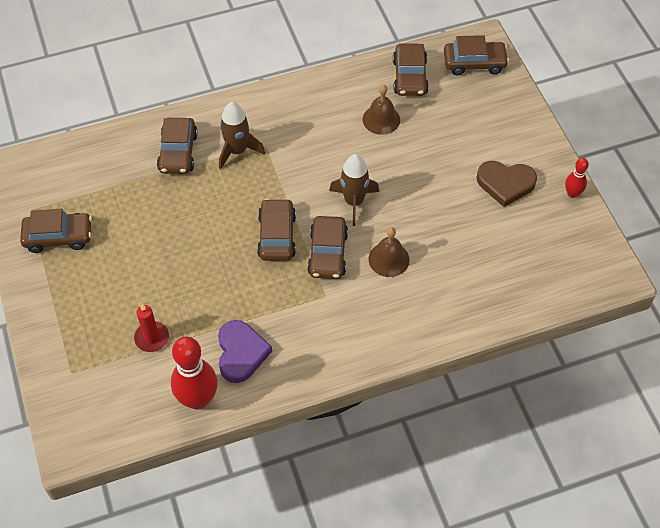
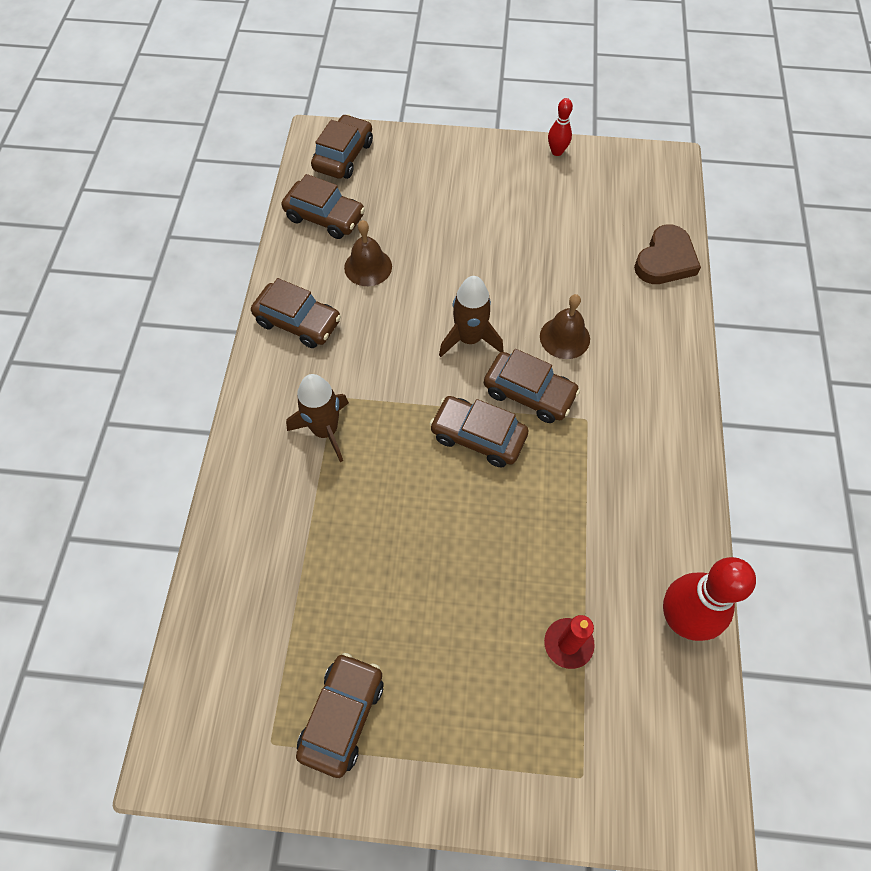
camera: 65 degrees left, 5 degrees up
brown car [157,118,198,174] -> brown car moved to [251,278,341,348]
purple heart [218,320,272,383] -> none
brown heart [477,161,537,207] -> brown heart moved to [634,225,701,284]

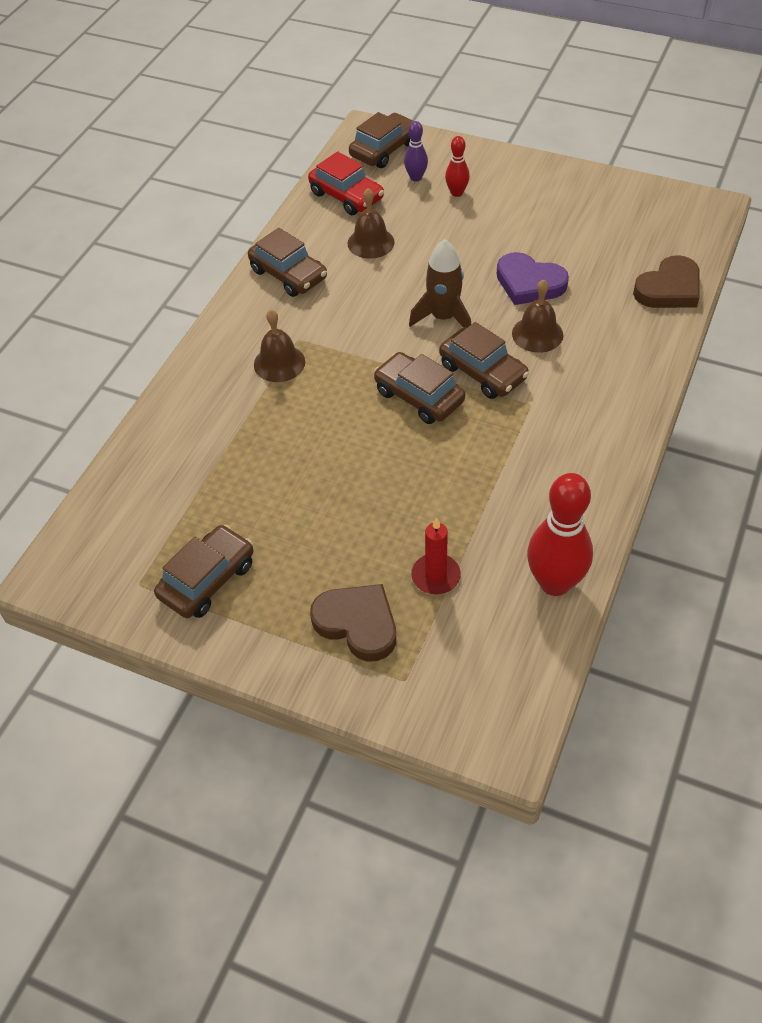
camera: 20 degrees right, 10 degrees down
brown car [281,174,365,239] -> red car [308,151,384,215]
brown rocket [286,374,349,462] -> brown bell [254,310,305,382]
red bowling pin [548,98,573,156] -> red bowling pin moved to [445,136,470,197]
none -> brown heart [310,584,396,661]
none -> purple bowling pin [404,121,428,182]
none -> purple heart [497,252,569,305]

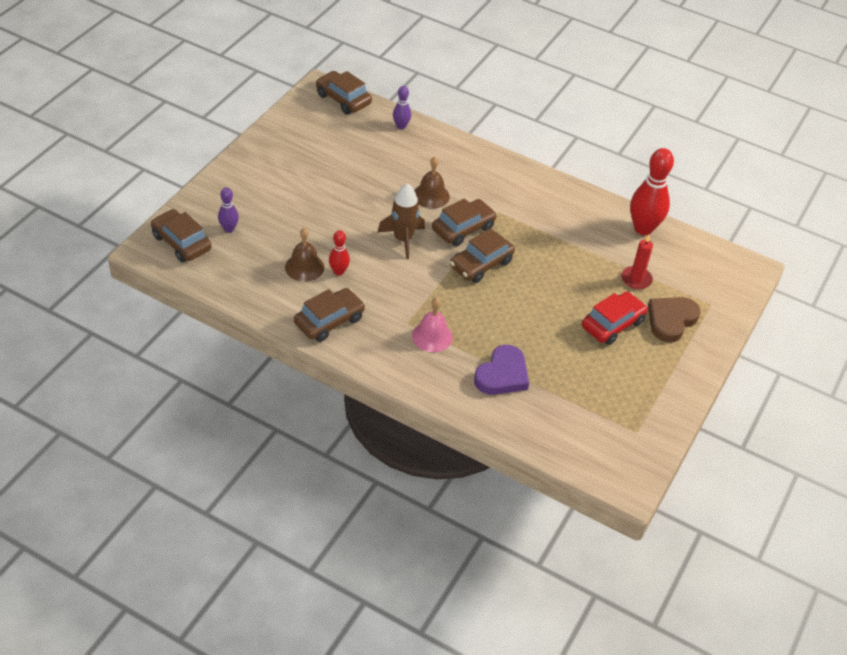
camera: 90 degrees left, 5 degrees down
brown car [154,525,254,618] -> brown car moved to [316,71,372,114]
brown bell [254,310,305,382] -> pink bell [412,298,453,352]
red car [308,151,384,215] -> red car moved to [582,292,648,345]
red bowling pin [445,136,470,197] -> red bowling pin moved to [329,230,350,276]
purple heart [497,252,569,305] -> purple heart moved to [474,345,529,395]
brown heart [633,255,700,308] -> purple bowling pin [393,86,411,130]

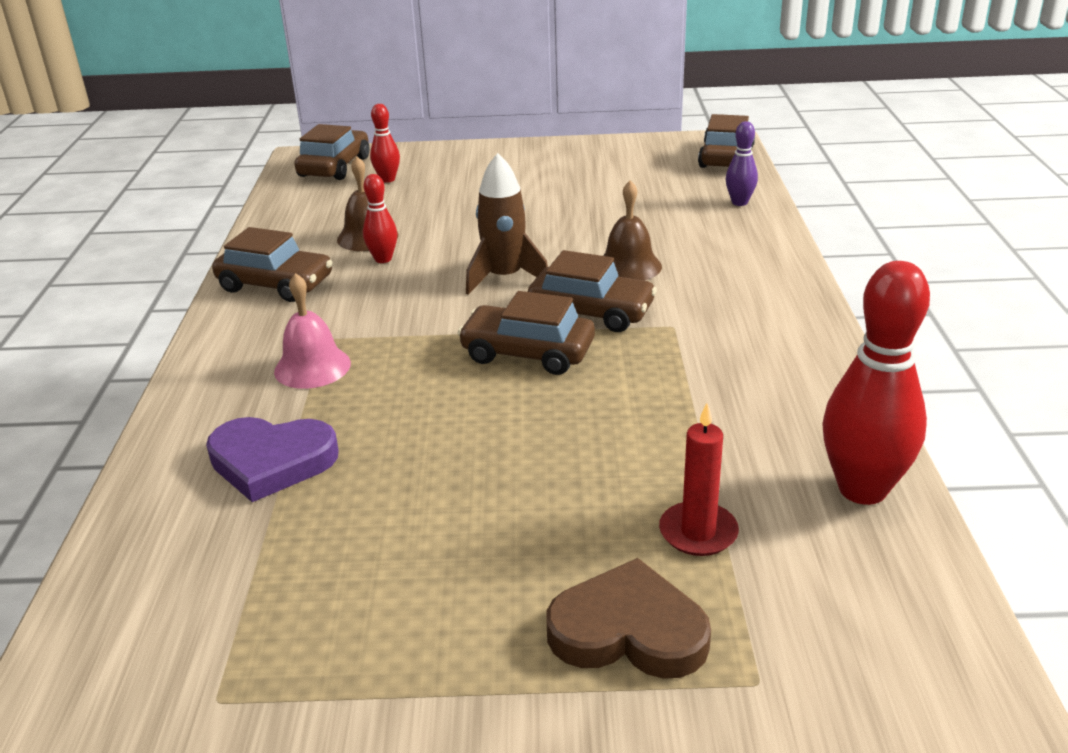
camera: 65 degrees right, 15 degrees down
purple bowling pin [218,187,239,233] -> red bowling pin [370,104,400,183]
red car [582,292,648,345] -> none

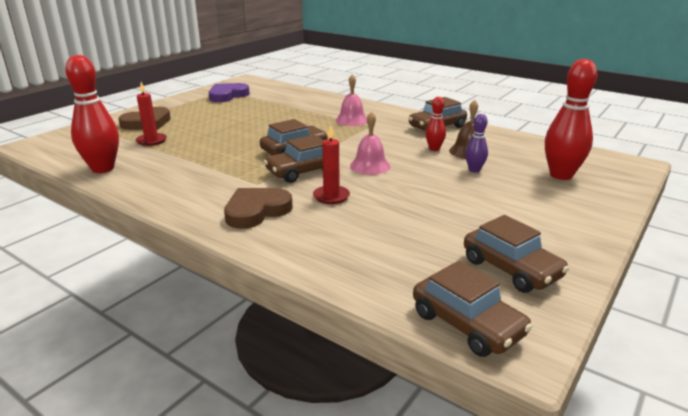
camera: 125 degrees right, 5 degrees down
purple heart [206,417,339,502] -> purple heart moved to [209,83,250,102]
brown car [294,124,369,180] -> brown car moved to [464,215,569,293]
red bowling pin [370,104,400,183] -> red bowling pin [545,59,597,180], size x1.93
brown rocket [466,153,548,295] -> pink bell [350,111,391,175]
brown bell [603,180,662,280] -> red candle [313,125,350,204]
purple bowling pin [726,121,758,206] -> purple bowling pin moved to [465,114,488,173]
none -> brown heart [224,188,293,229]

